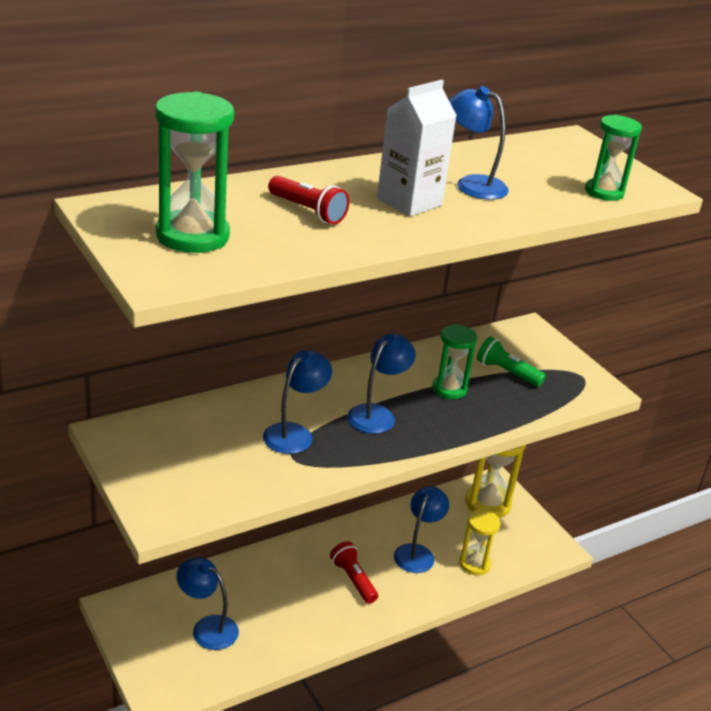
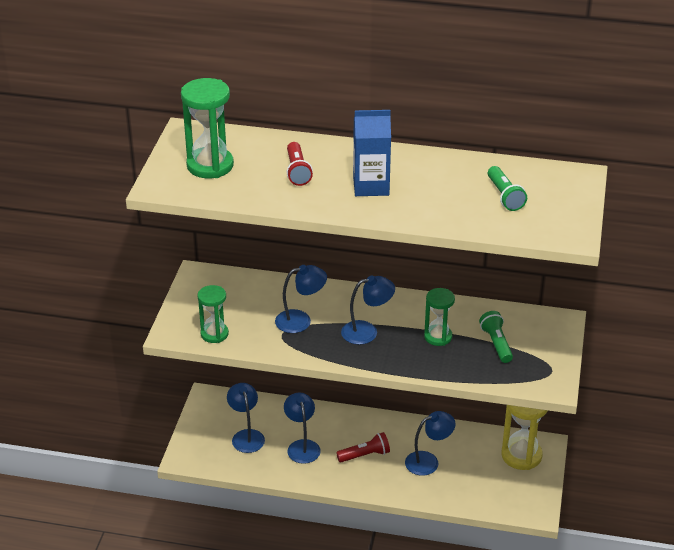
camera: 45 degrees right, 5 degrees up
red flashlight [330,541,378,604] -> red flashlight turned 60 degrees clockwise [336,432,390,462]
white carton [377,80,457,217] -> blue carton [353,110,391,196]
blue lamp [449,86,509,200] -> blue lamp moved to [284,393,321,464]
yellow hourglass [459,510,501,575] -> none
green hourglass [585,115,642,201] -> green hourglass moved to [198,285,229,343]
none -> green flashlight [488,166,527,211]

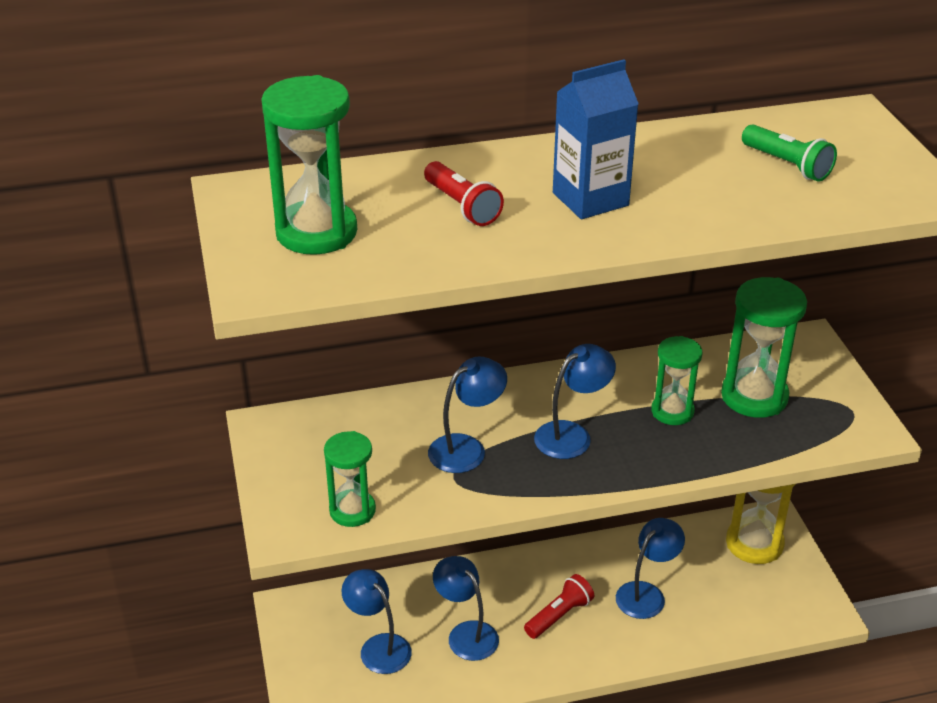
camera: 25 degrees left, 0 degrees up
green flashlight [479,311,513,363] -> green hourglass [721,277,807,418]

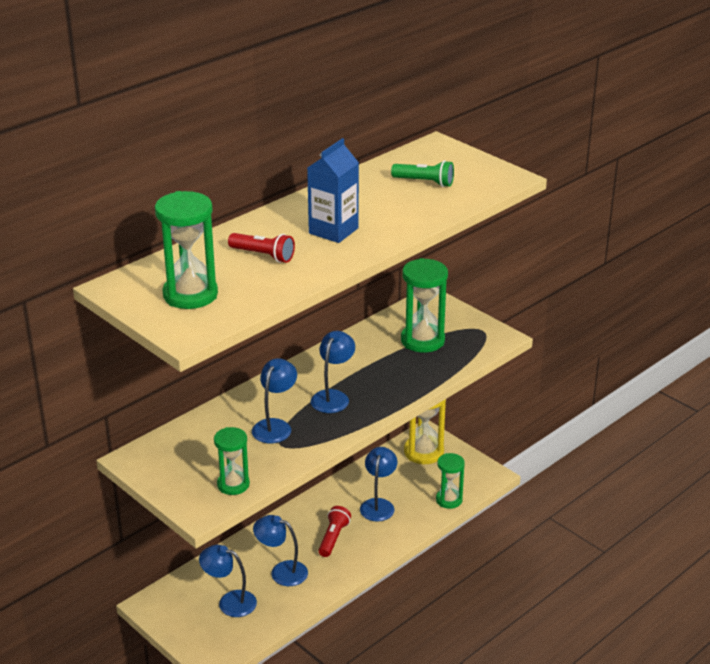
camera: 30 degrees left, 5 degrees down
green hourglass [651,336,703,425] -> green hourglass moved to [436,453,465,509]

